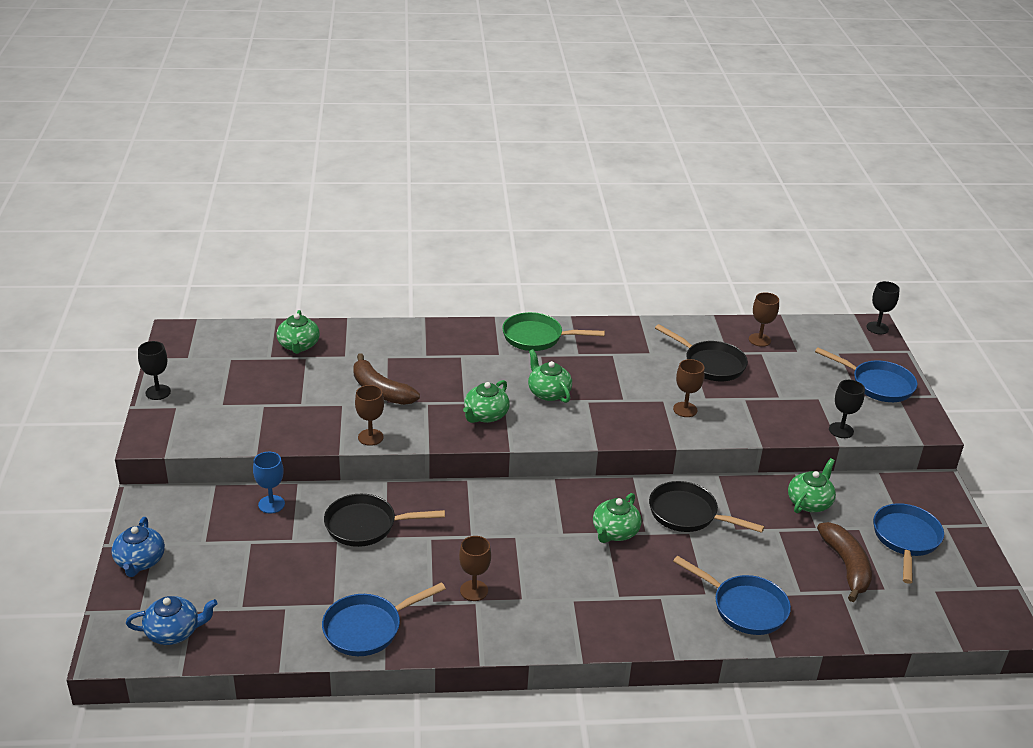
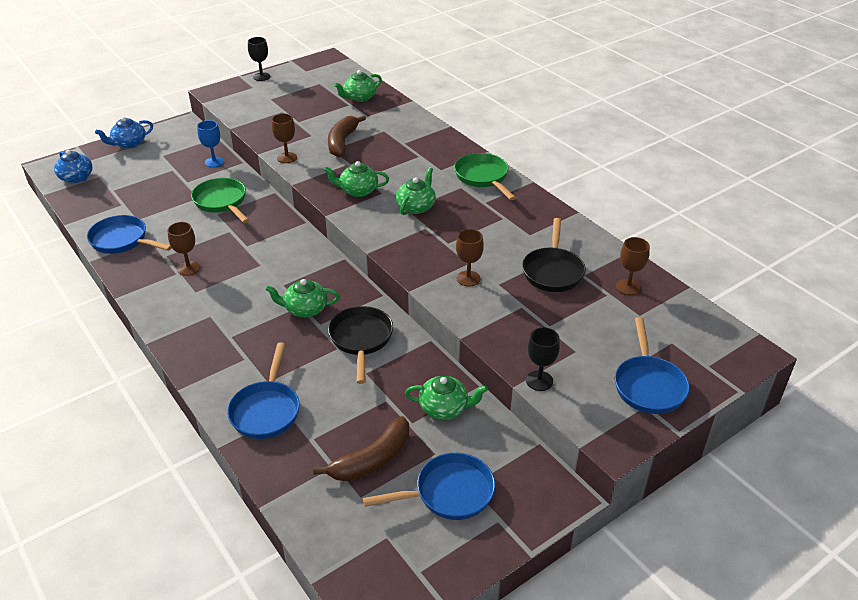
camera: 60 degrees right, 5 degrees up
black pan [324,494,445,547] -> green pan [191,178,249,223]
black goblet [867,281,900,334] -> none

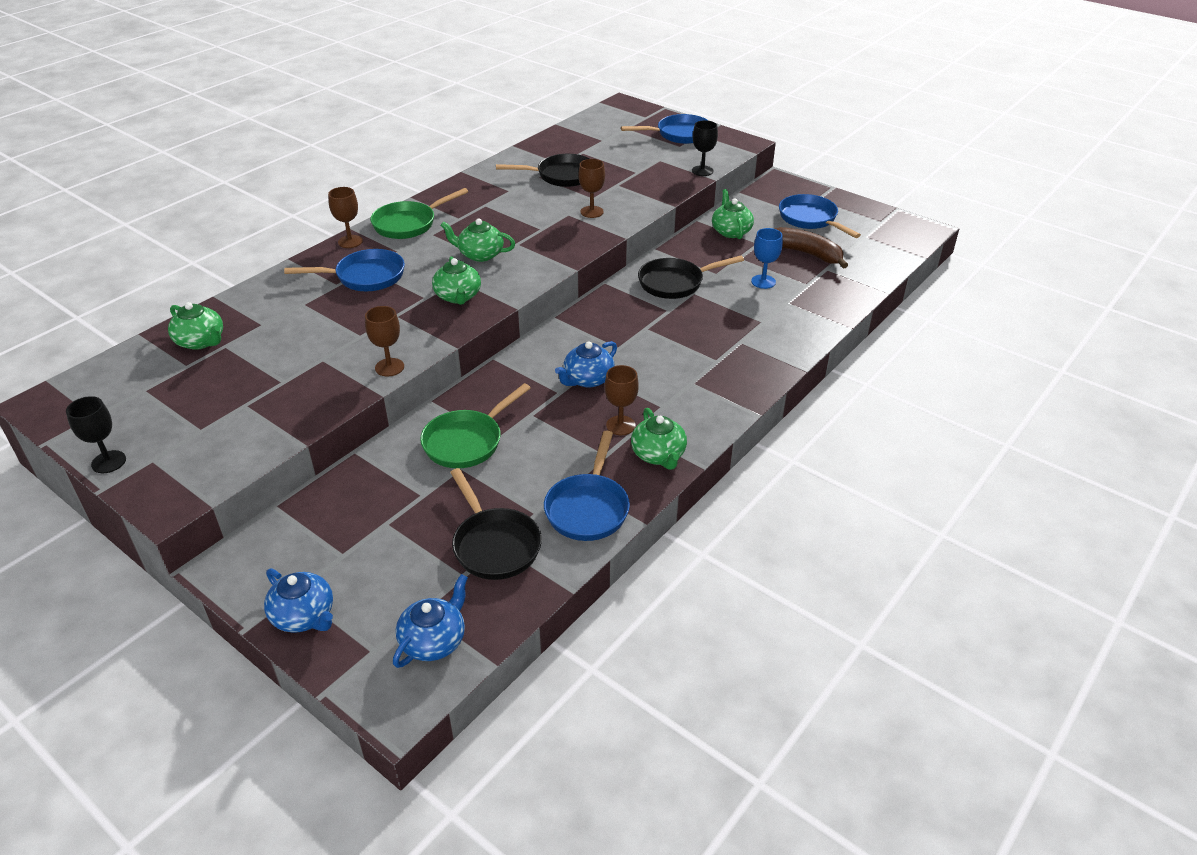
camera: 105 degrees left, 0 degrees up
blue goblet [197,120,224,168] -> blue goblet moved to [751,228,783,289]
blue pan [227,342,300,439] -> blue pan moved to [284,249,405,291]
green teapot [265,279,340,317] -> green teapot moved to [631,408,687,470]
brown banana [328,115,366,157] -> none
brown goblet [616,237,650,295] -> brown goblet moved to [328,187,363,248]
none -> black pan [450,468,542,580]
none -> blue teapot [555,341,617,388]

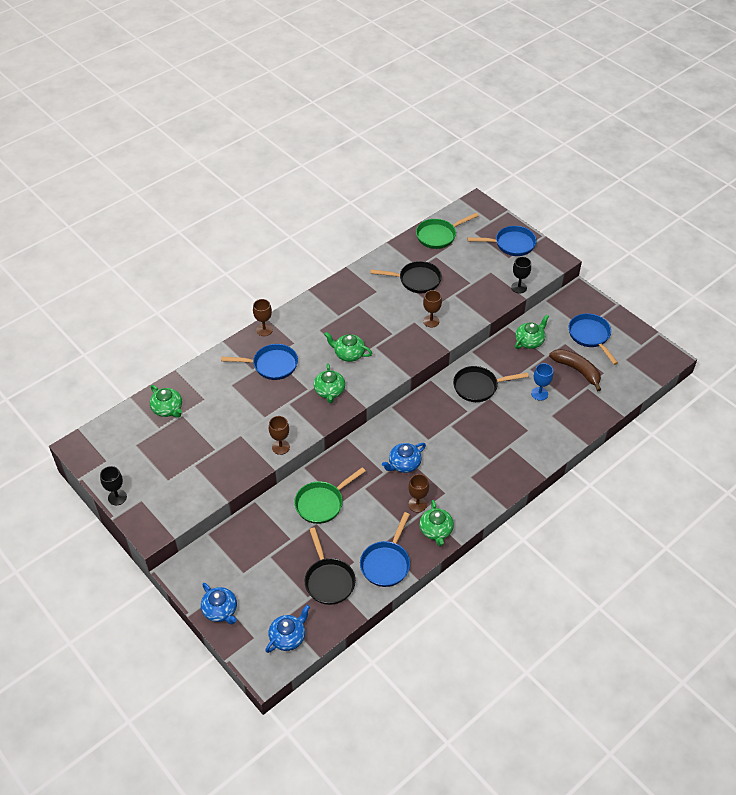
camera: 10 degrees right, 10 degrees up
green pan [370,188,468,239] -> green pan moved to [416,213,479,249]
green teapot [712,189,754,239] -> green teapot turned 45 degrees clockwise [515,315,549,349]

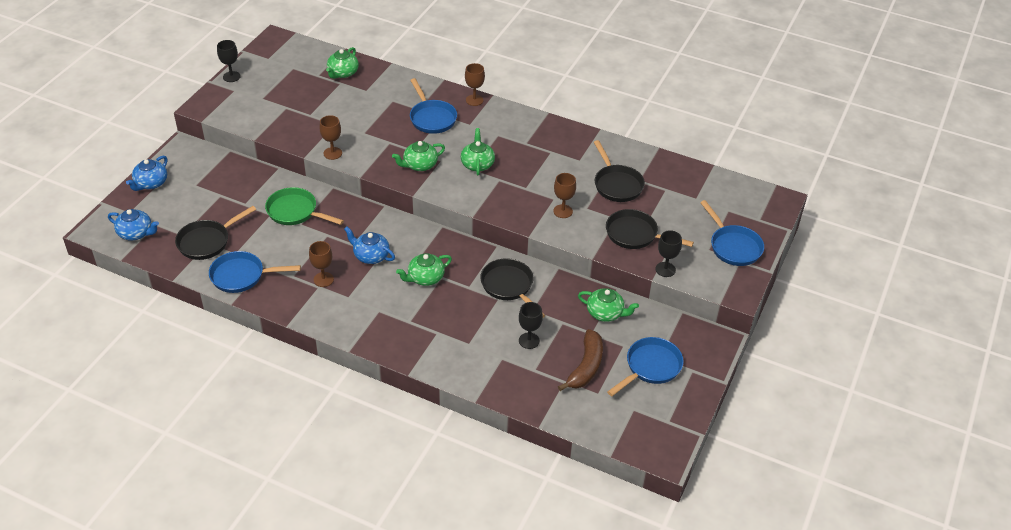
camera: 65 degrees right, 5 degrees down
green pan [416,213,479,249] -> none
green teapot [419,500,454,546] -> green teapot moved to [396,253,452,286]
blue goblet [531,363,553,401] -> black goblet [519,302,543,349]
none -> black pan [606,209,694,249]

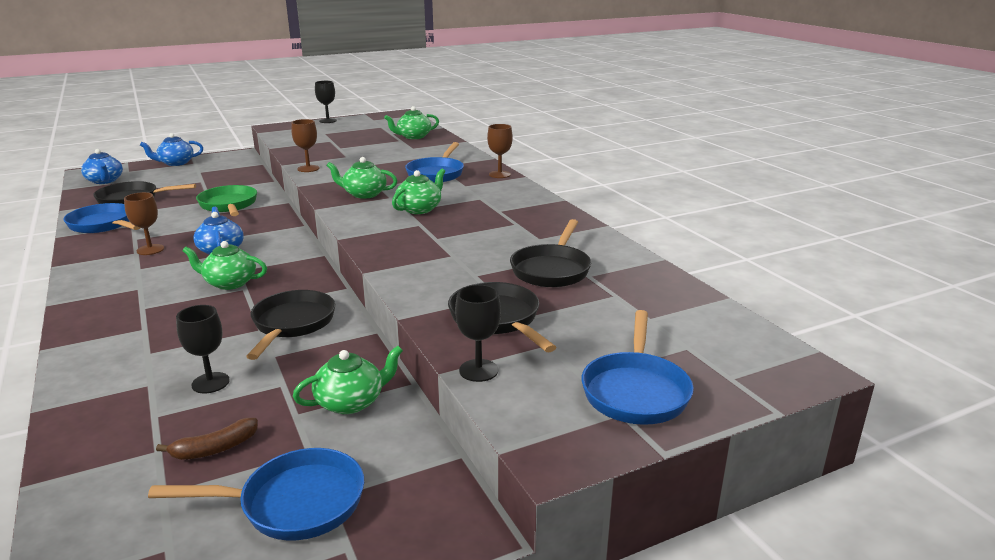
camera: 40 degrees right, 20 degrees down
brown goblet [553,173,576,218] -> none
brown banana [558,329,603,391] -> brown banana [156,418,258,460], size x0.60
green teapot [578,288,639,322] -> green teapot turned 90 degrees counterclockwise [293,346,403,414]

